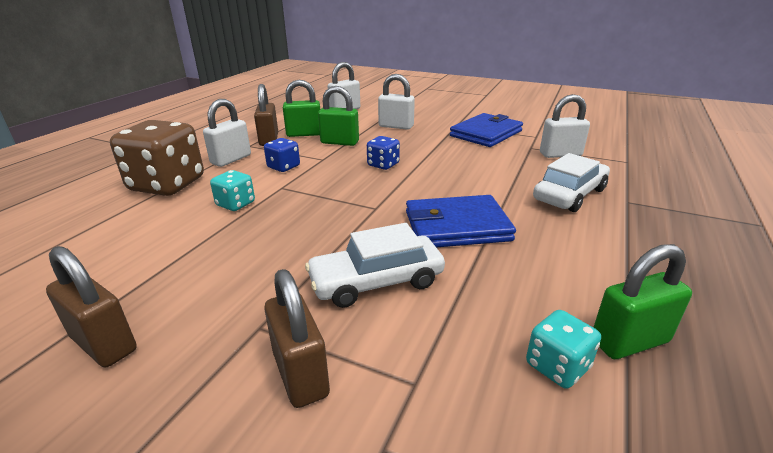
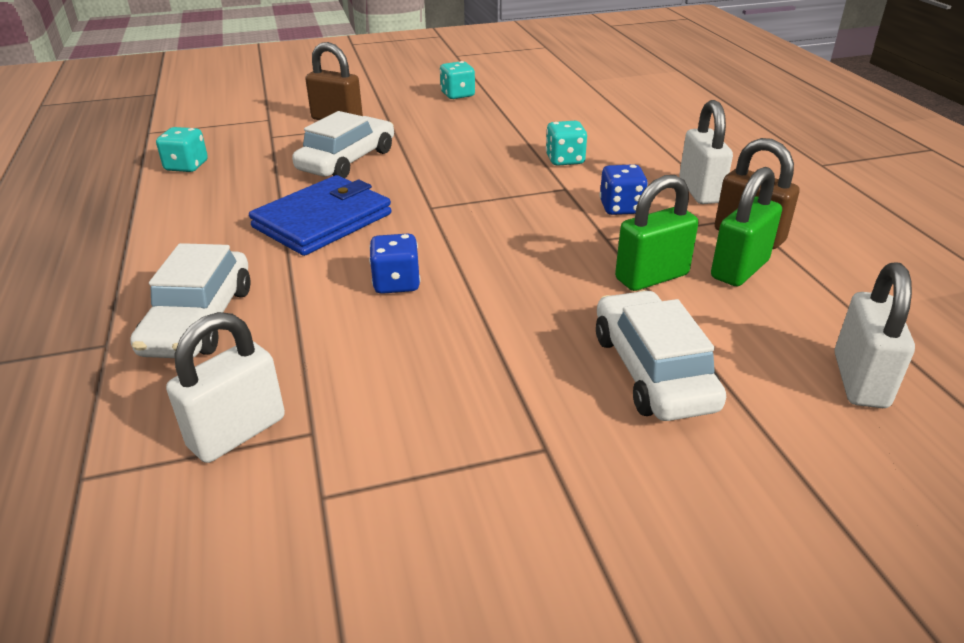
camera: 140 degrees right, 5 degrees up
brown padlock [46,246,137,367] -> turquoise dice [440,61,475,99]
brown dice [110,120,204,196] -> none
blue dice [367,136,400,170] -> blue dice moved to [369,234,420,294]
white padlock [378,74,415,130] -> white car [596,290,726,421]
blue wallet [450,113,523,147] -> none
green padlock [593,244,692,359] -> none

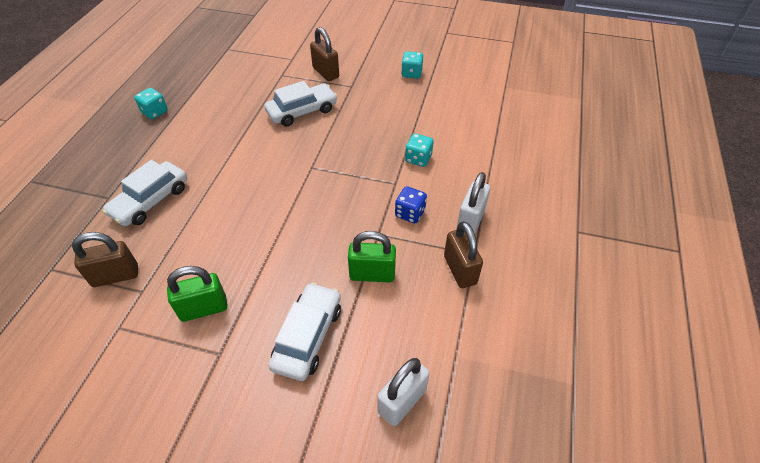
camera: 30 degrees right, 15 degrees up
turquoise dice [156,127,208,172] -> turquoise dice moved to [134,88,168,119]
white padlock [166,312,285,463] -> brown padlock [72,232,138,287]
blue wallet [249,175,391,256] -> none
blue dice [369,234,420,294] -> none
green padlock [711,167,782,287] -> green padlock moved to [167,266,228,322]

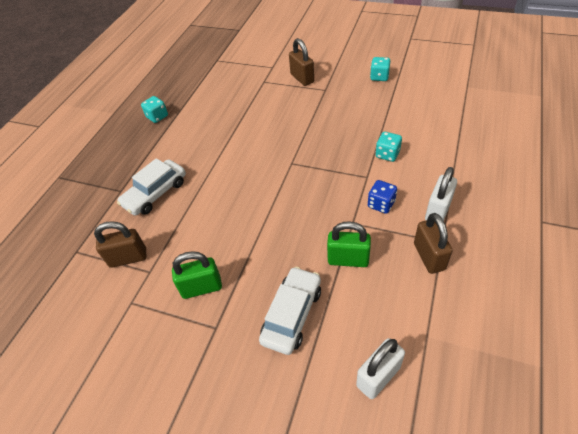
camera: 10 degrees right, 0 degrees up
white car [264,81,337,127] -> none

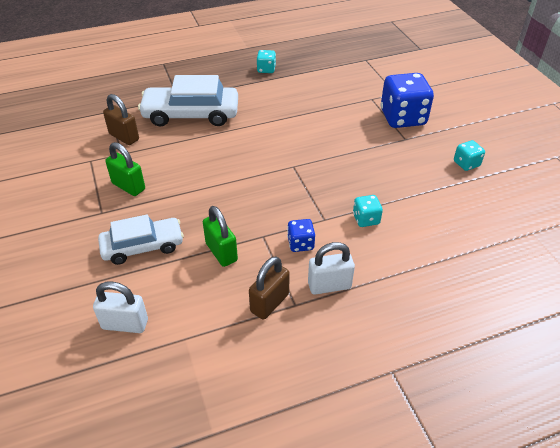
camera: 45 degrees right, 5 degrees down
white car [117,158,186,216] -> white car [138,75,238,126], size x1.50
brown padlock [289,38,314,86] -> blue dice [381,73,434,128]

